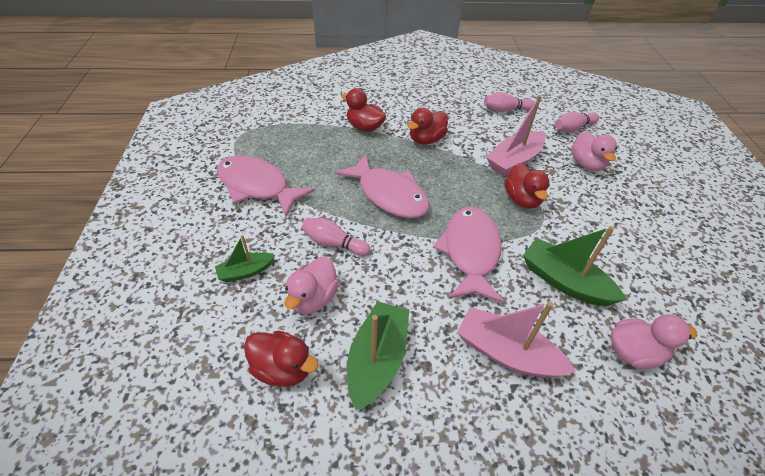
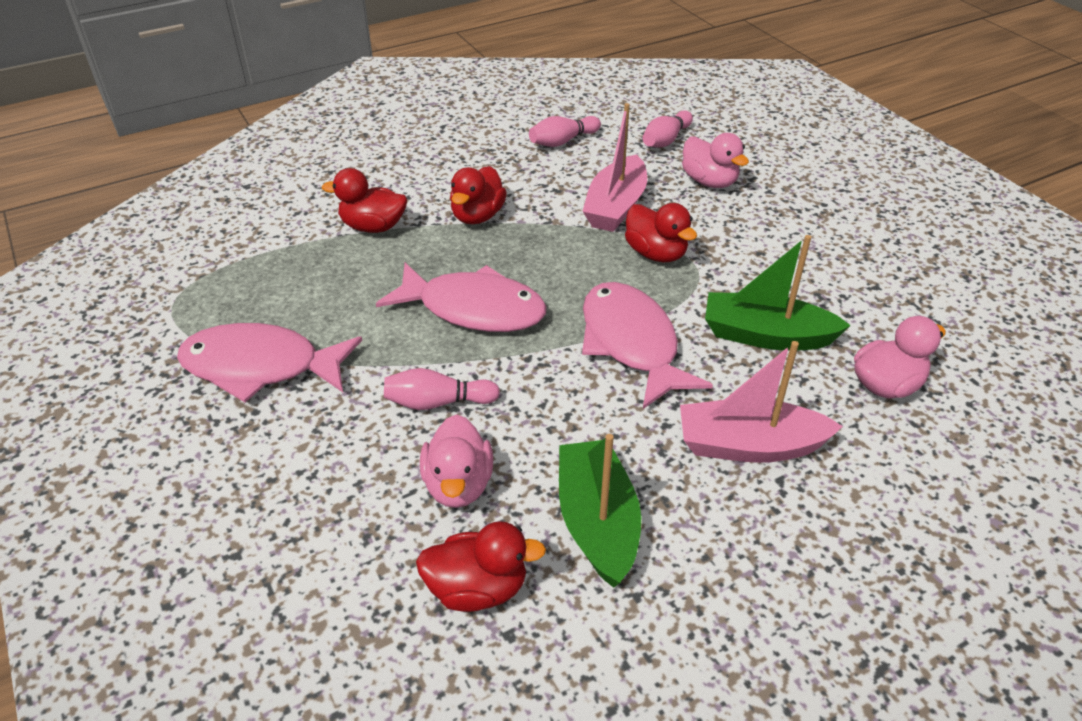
camera: 25 degrees left, 5 degrees down
green boat [215,235,275,282] -> none

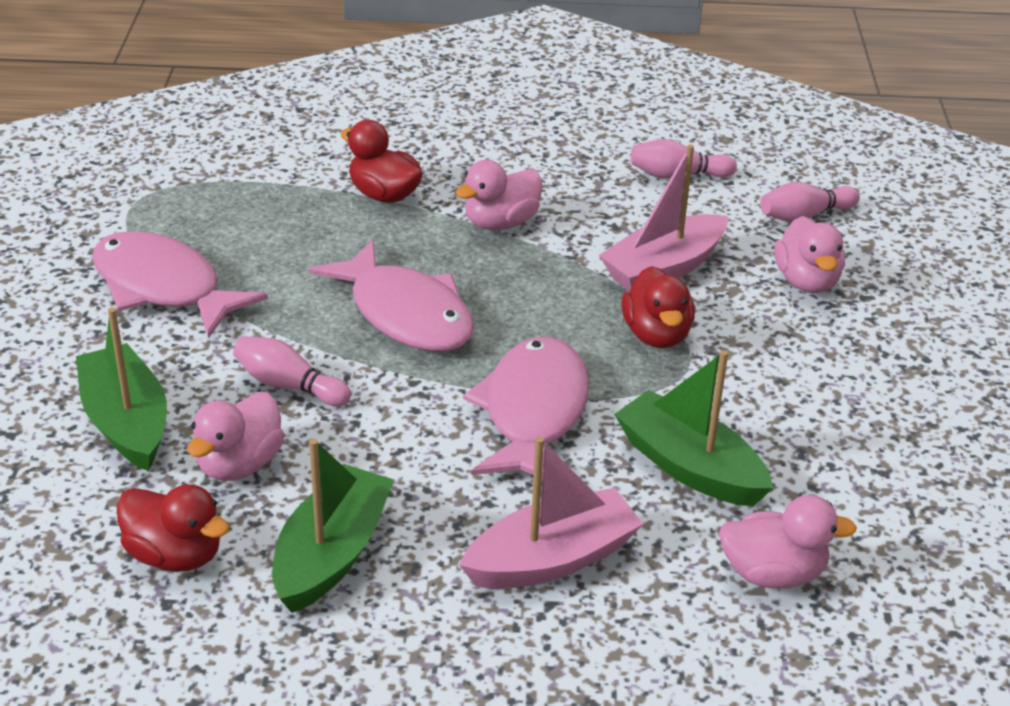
camera: 30 degrees right, 5 degrees down
red duck [450,166,507,224] -> pink duck [455,160,542,230]
pink boat [680,341,843,463] -> pink boat turned 120 degrees clockwise [459,436,643,589]
none -> green boat [76,307,167,471]

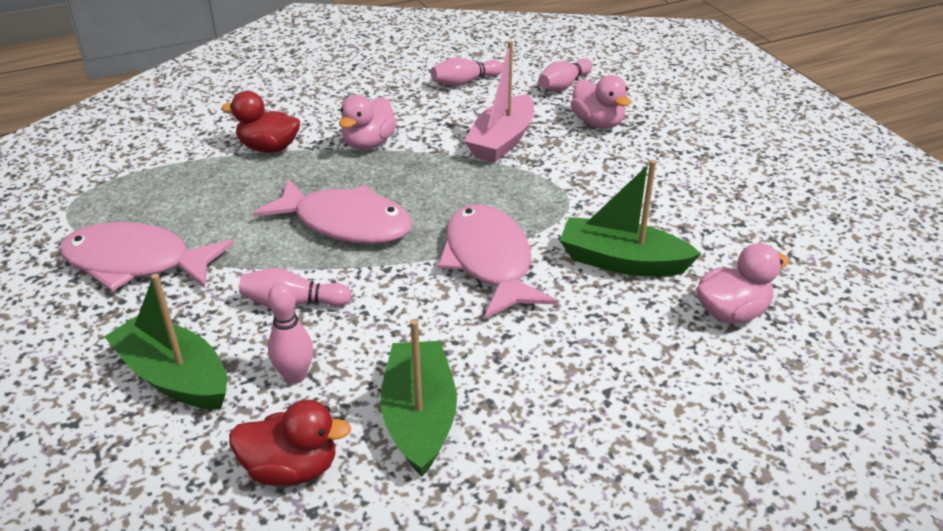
camera: 25 degrees left, 0 degrees up
pink duck [188,392,285,481] -> pink bowling pin [268,283,313,384]
pink boat [459,436,643,589] -> none
red duck [621,266,695,348] -> none

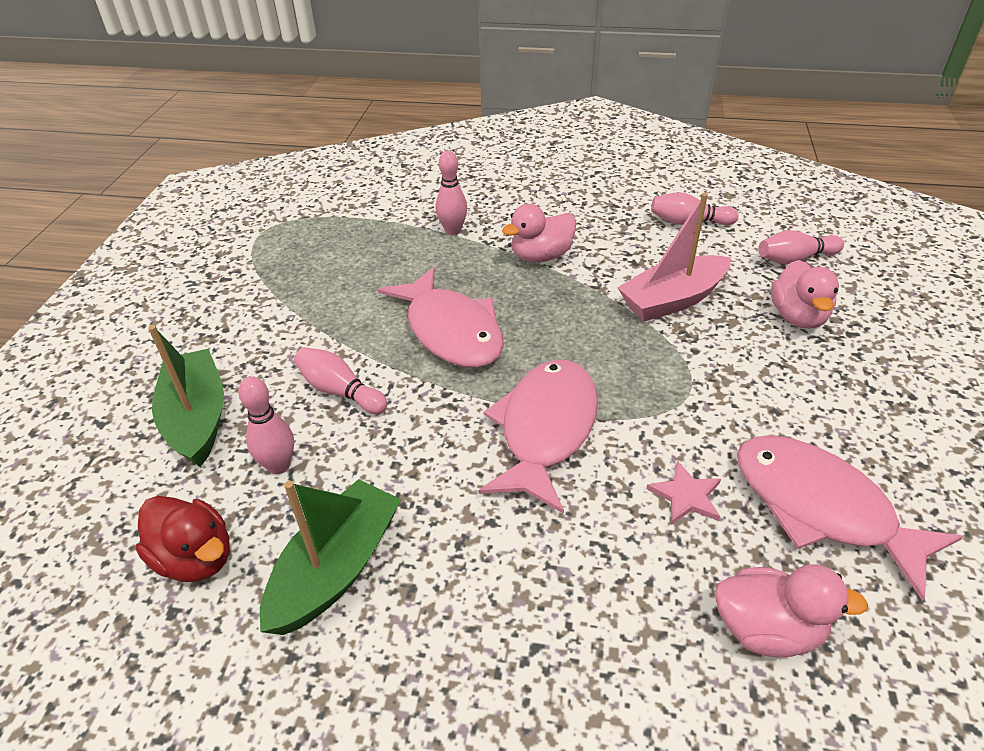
camera: 35 degrees right, 5 degrees up
pink fish [59,222,234,291] -> pink fish moved to [737,435,963,601]
red duck [221,91,300,153] -> pink bowling pin [436,151,467,235]
green boat [560,160,701,277] -> pink star [646,461,721,525]

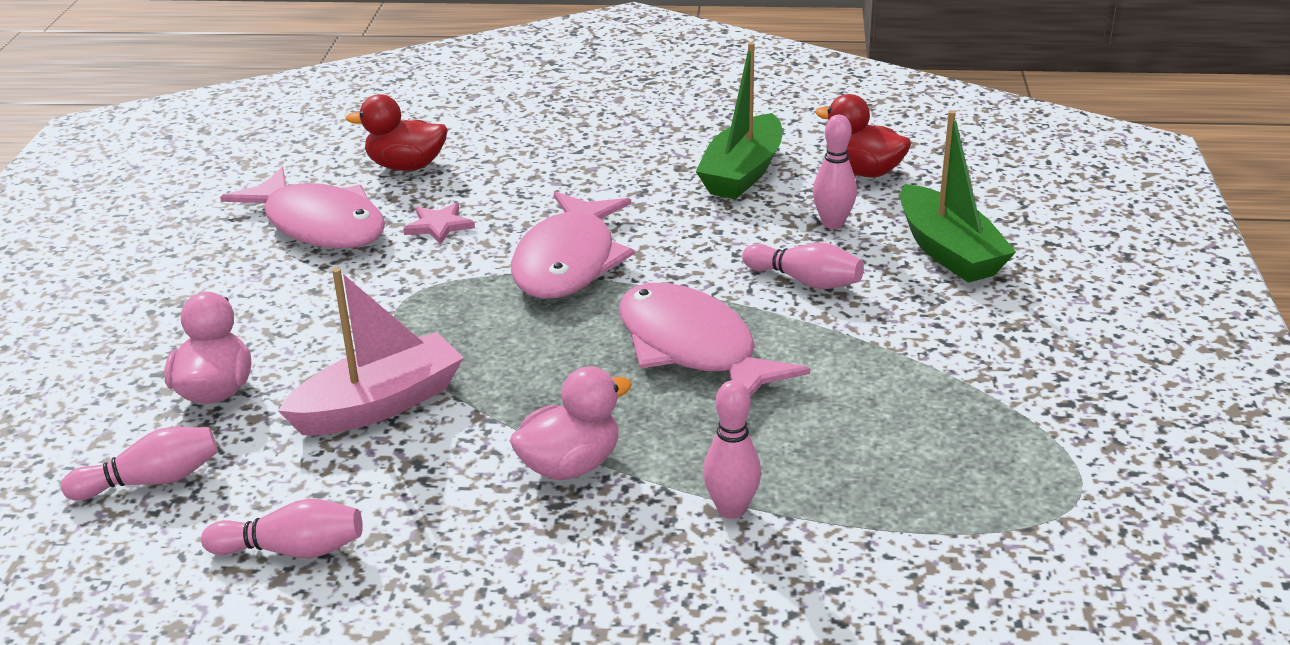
camera: 175 degrees right, 10 degrees down
pink duck [715,565,868,657] -> red duck [346,94,448,171]

